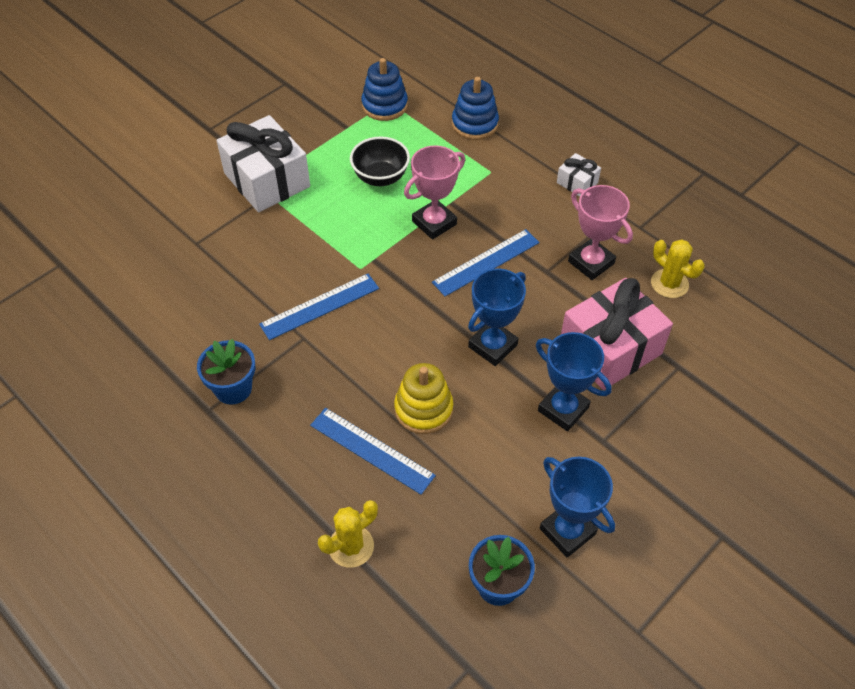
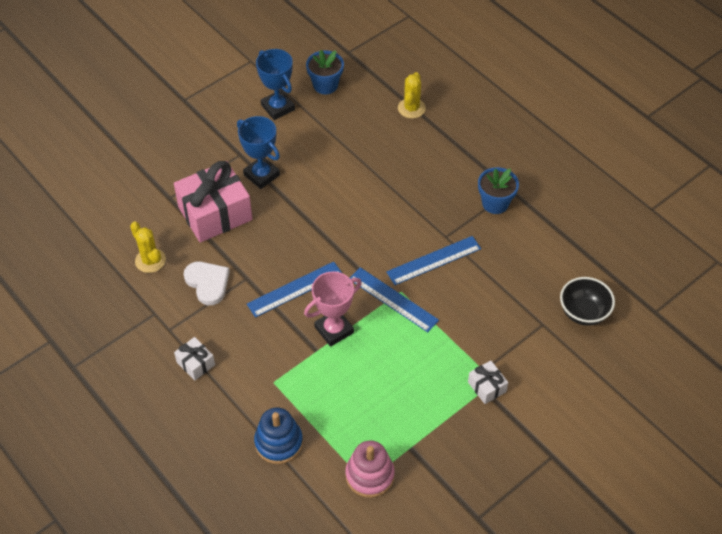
camera: 175 degrees left, 0 degrees up
white gift [216,115,310,212] -> white gift [468,360,508,404], size x0.46
blue ruler [310,408,436,495] -> blue ruler moved to [350,267,439,332]
yellow cactus [318,500,378,568] -> yellow cactus turned 45 degrees counterclockwise [398,72,426,119]
black bowl [350,137,410,186] -> black bowl moved to [560,277,615,326]
blue stacking toy [361,58,408,121] -> pink stacking toy [345,441,395,498]
yellow stacking toy [394,363,453,434] -> none
blue trophy [468,268,526,366] -> none
pink trophy [568,185,633,280] -> white heart [184,262,230,305]

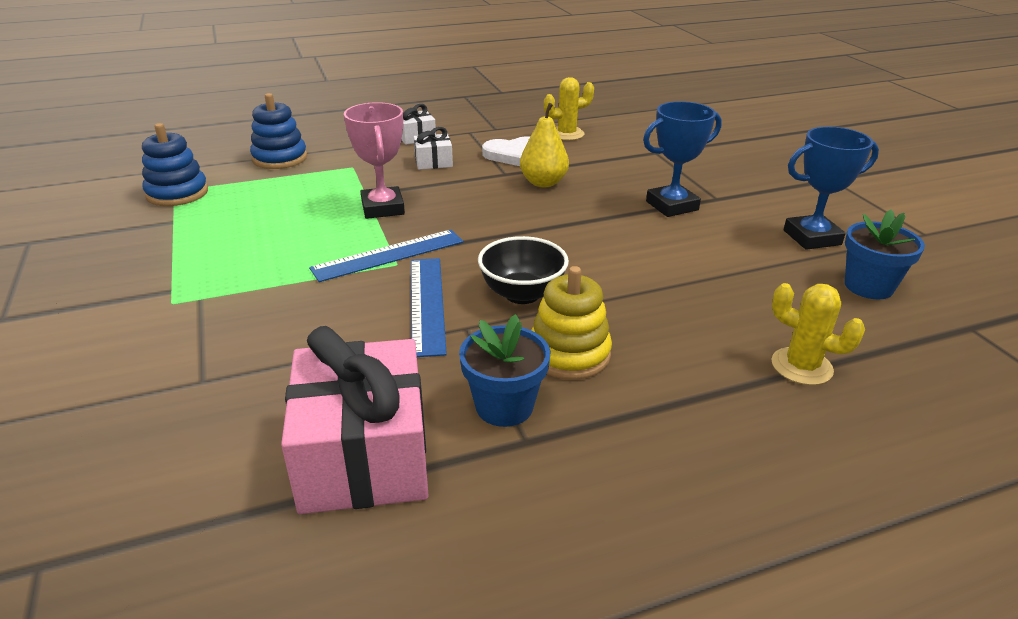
camera: 110 degrees right, 20 degrees down
pink gift [174,161,253,242] -> pink gift moved to [281,326,429,514]
blue ruler [247,262,342,318] -> none
pink stacking toy [345,441,395,498] -> blue stacking toy [142,123,208,206]
white gift [468,360,508,404] -> white gift moved to [414,127,453,170]
black bowl [560,277,615,326] -> black bowl moved to [478,236,569,304]
none -> yellow pear [520,103,569,187]
none -> yellow stacking toy [531,266,612,380]

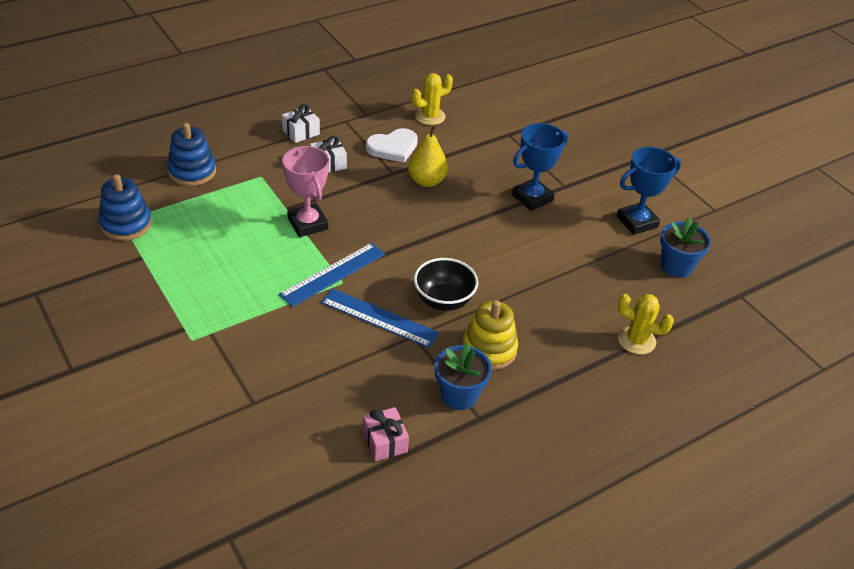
camera: 15 degrees left, 10 degrees up
pink gift [281,326,429,514] -> pink gift [363,407,409,461], size x0.46
blue ruler [411,258,447,357] -> blue ruler turned 45 degrees counterclockwise [321,288,440,348]

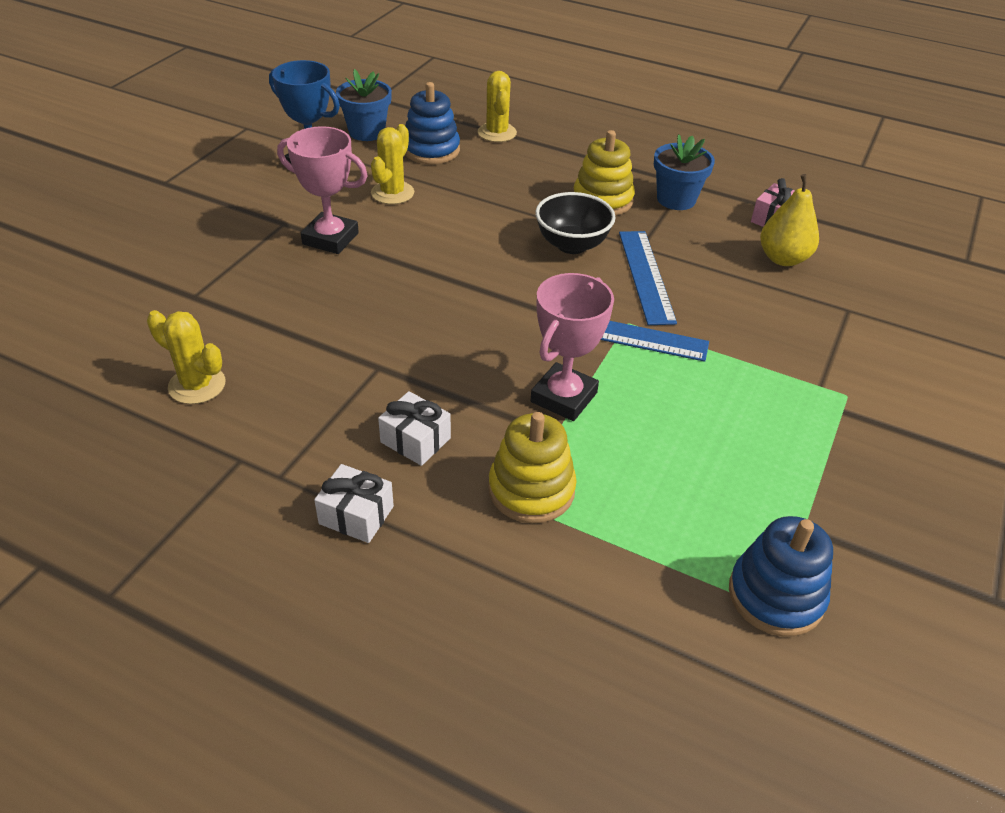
camera: 120 degrees left, 0 degrees up
blue stacking toy [167,123,216,186] -> blue stacking toy moved to [405,82,460,164]
white heart [366,128,418,163] -> none
yellow pear [408,125,448,187] -> yellow pear moved to [760,174,819,266]
blue trophy [512,123,568,211] -> pink trophy [277,126,368,254]
none -> yellow cactus [371,124,414,204]
none -> yellow stacking toy [488,412,577,523]

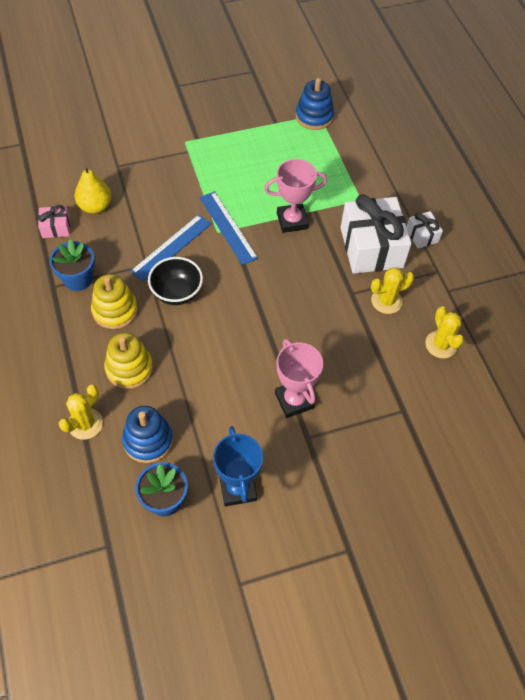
camera: 135 degrees left, 15 degrees up
yellow cactus [371,124,414,204] -> yellow cactus moved to [371,268,414,314]
white gift [378,391,451,466] -> white gift [340,194,412,274], size x2.16
yellow stacking toy [488,412,577,523] -> yellow stacking toy moved to [104,333,153,389]

